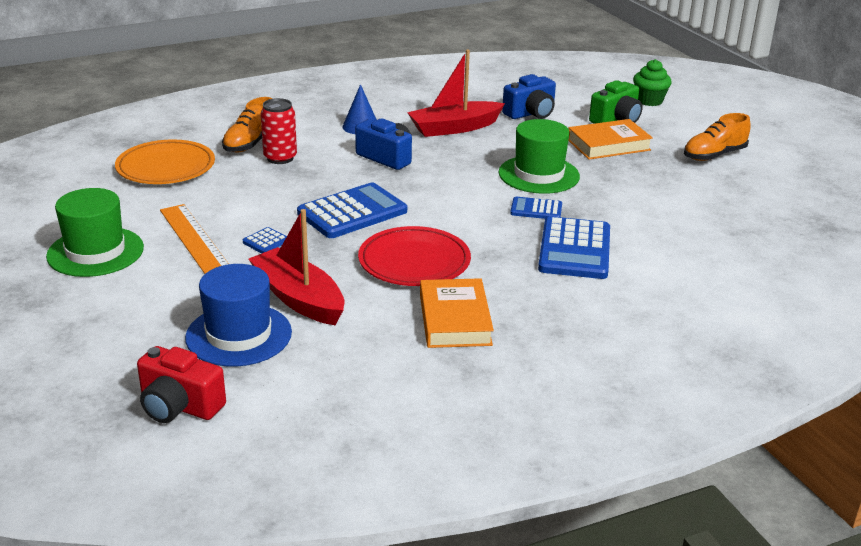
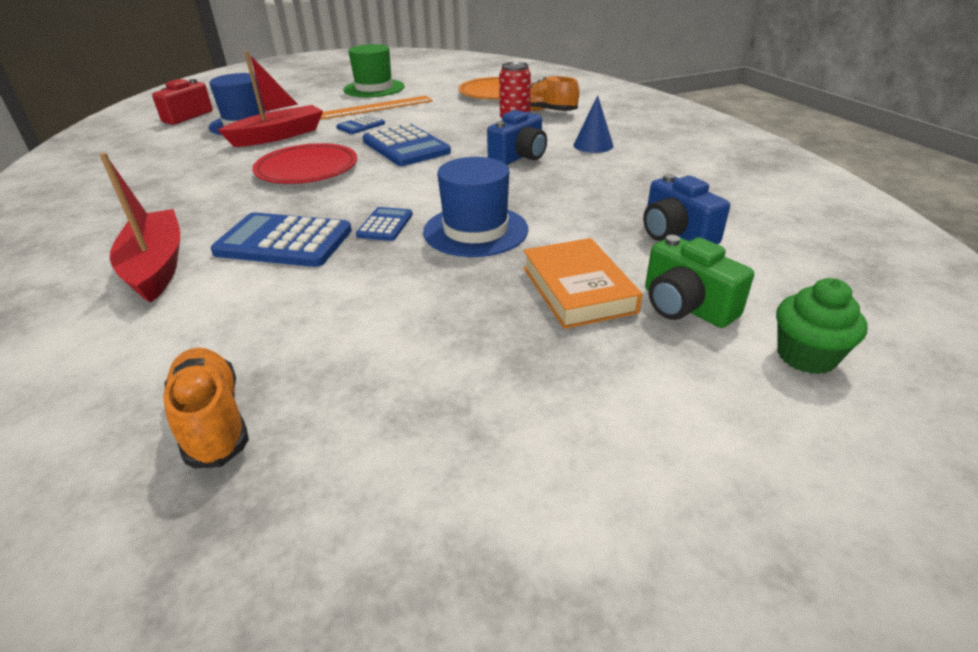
camera: 95 degrees right, 5 degrees up
red boat [407,50,505,137] -> red boat moved to [99,153,180,303]
orange book [420,278,494,348] -> none
green hat [499,119,580,194] -> blue hat [423,157,528,257]
orange shoe [684,113,751,161] -> orange shoe moved to [164,348,249,468]

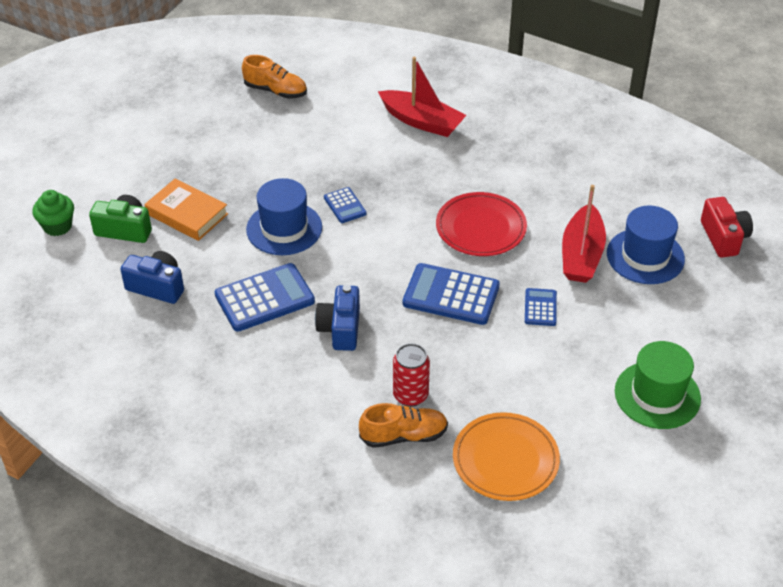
camera: 140 degrees right, 10 degrees up
blue calculator [211,213,352,267] -> blue calculator moved to [215,263,315,332]
orange ruler [321,96,433,120] -> none
blue cone [573,95,613,153] -> none

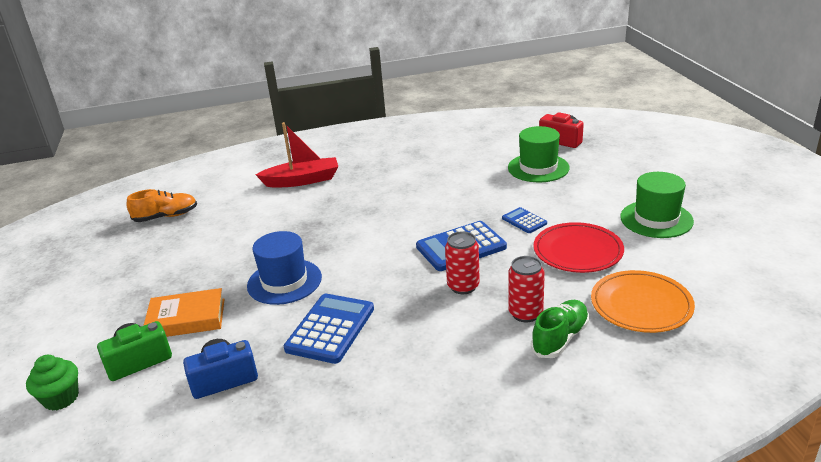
camera: 40 degrees left, 15 degrees down
blue camera [315,285,360,351] -> none
blue calculator [324,187,366,223] -> none
orange shoe [359,403,448,448] -> green shoe [531,300,589,358]
red plate [436,192,527,256] -> red plate moved to [534,222,624,273]
red boat [562,185,606,283] -> none
blue hat [607,206,685,284] -> green hat [508,126,570,182]
none -> red can [445,231,480,294]

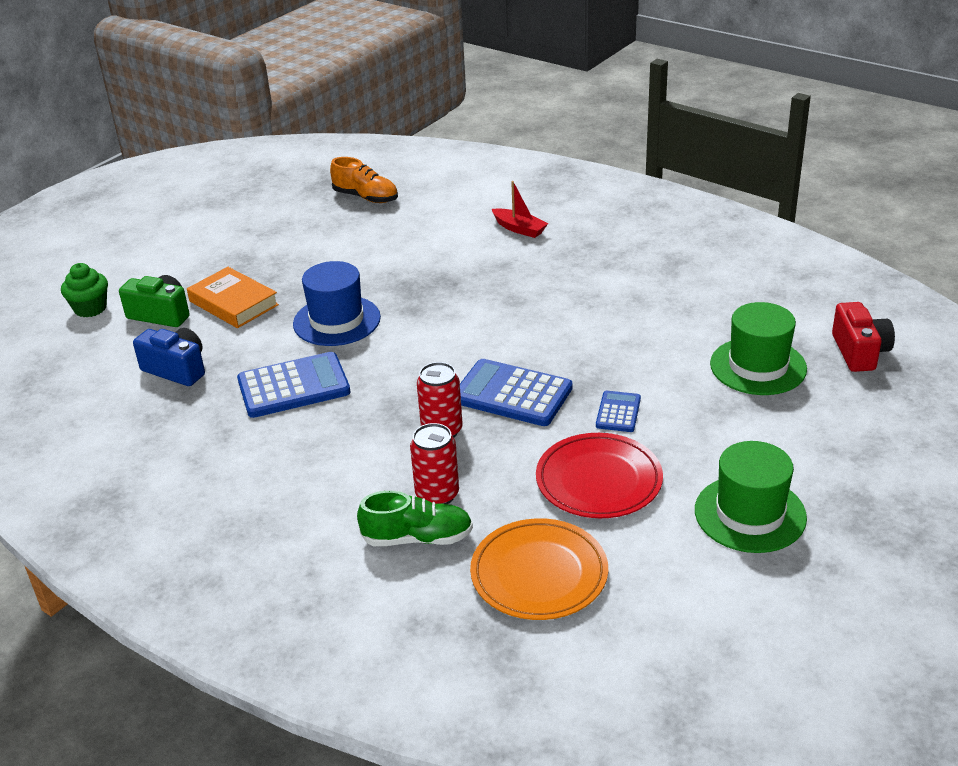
camera: 50 degrees right, 5 degrees up
red boat [256,122,338,188] -> red boat [492,181,548,238], size x0.60

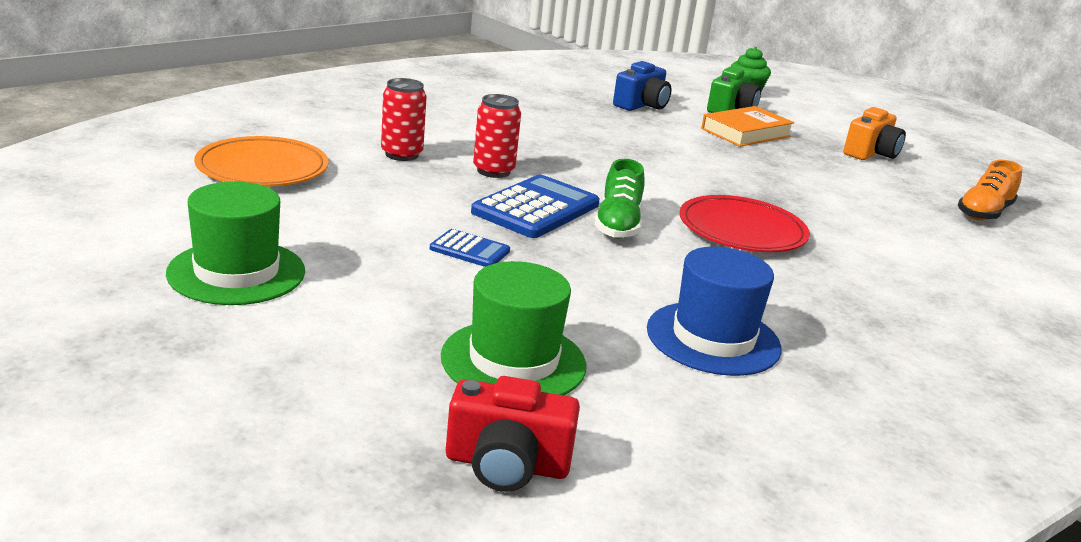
camera: 95 degrees right, 10 degrees down
blue calculator [237,352,350,418] -> none
blue hat [293,261,381,346] -> blue hat moved to [647,247,782,376]
green shoe [357,491,473,546] -> green shoe moved to [594,159,645,239]
red boat [492,181,548,238] -> none
red plate [536,433,663,518] -> red plate moved to [679,195,810,252]
none -> orange camera [843,107,906,160]

